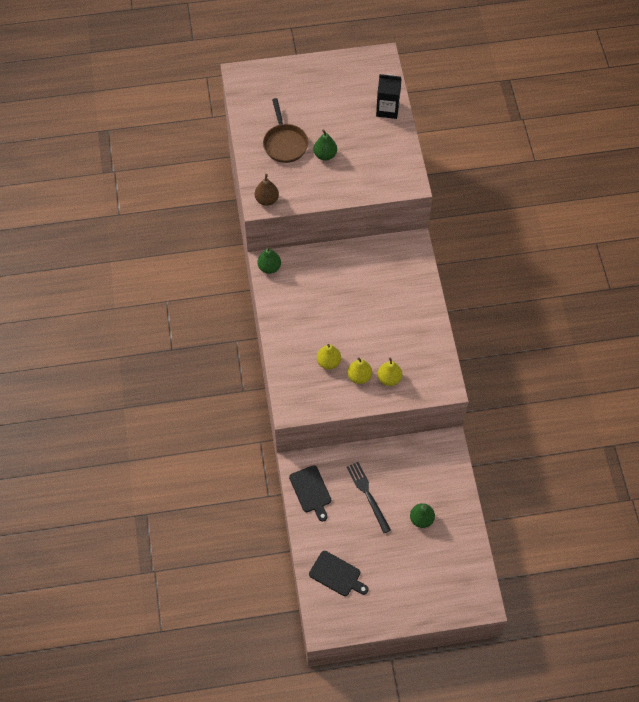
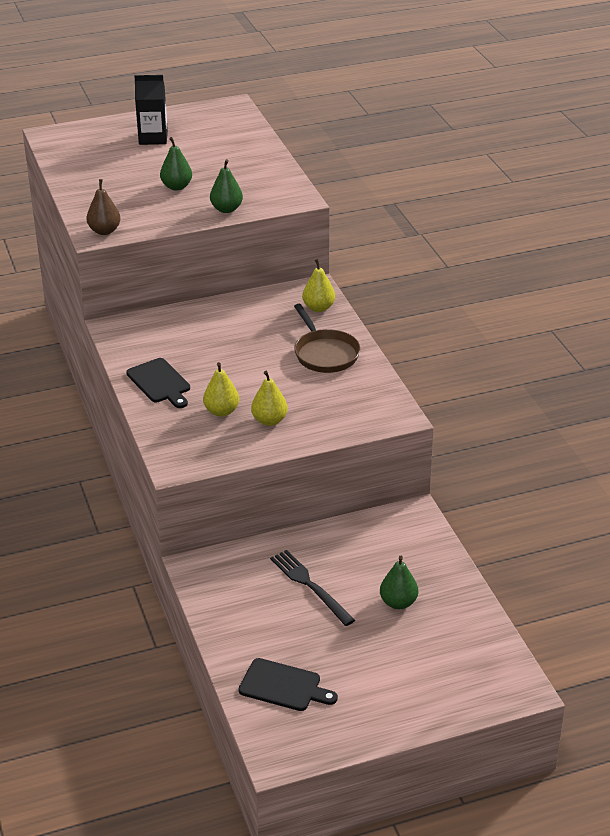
camera: 10 degrees left, 25 degrees down
green pear [257,247,281,274] -> green pear moved to [210,159,243,213]
brown pan [263,98,308,163] -> brown pan moved to [294,304,361,373]
black cutting board [289,465,331,522] -> black cutting board moved to [126,358,190,408]
black carton [376,74,402,119] -> black carton moved to [134,75,168,145]
yellow pear [378,357,402,386] -> yellow pear moved to [302,259,335,312]

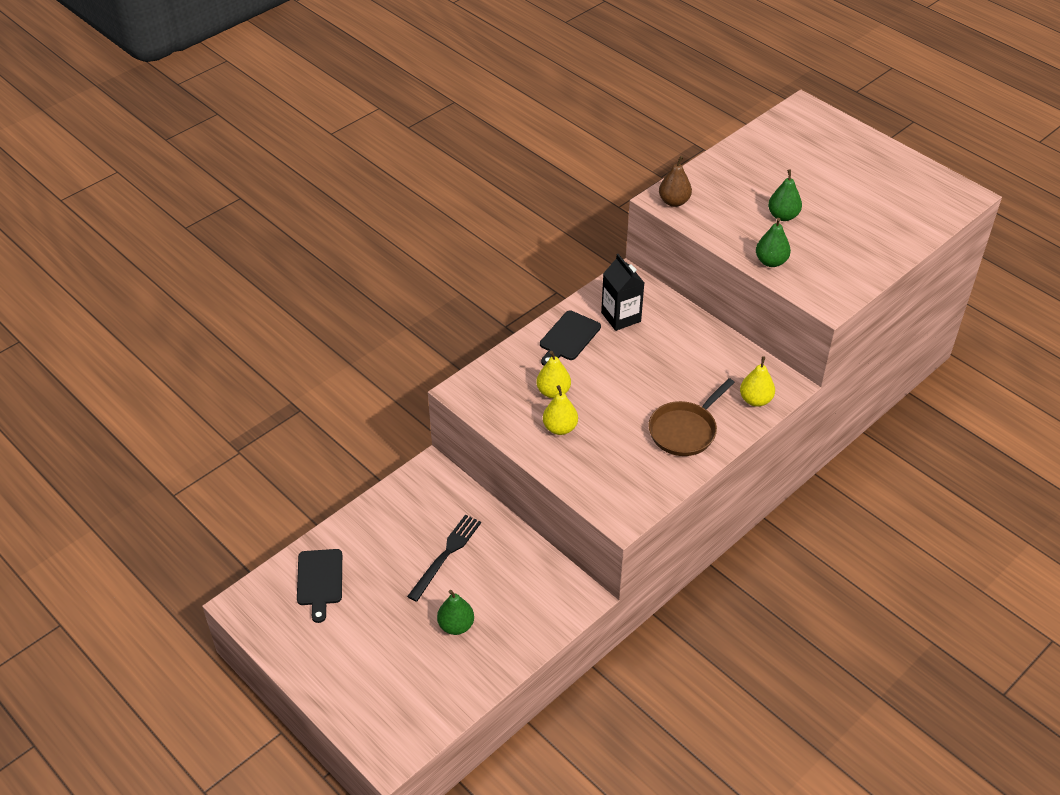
camera: 65 degrees right, 10 degrees up
black carton [134,75,168,145] -> black carton moved to [601,254,644,331]

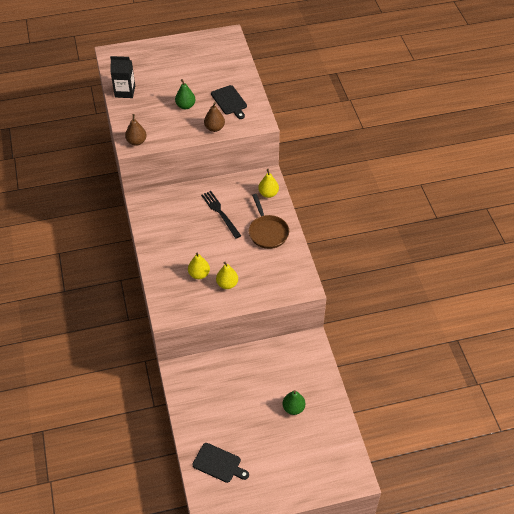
camera: 60 degrees left, 5 degrees up
black fork [407,514,481,602] -> black fork moved to [201,191,241,239]
black cutting board [540,311,601,366] -> black cutting board moved to [211,85,247,119]
black carton [601,254,644,331] -> black carton moved to [110,56,135,98]
green pear [756,218,791,267] -> brown pear [204,102,225,132]

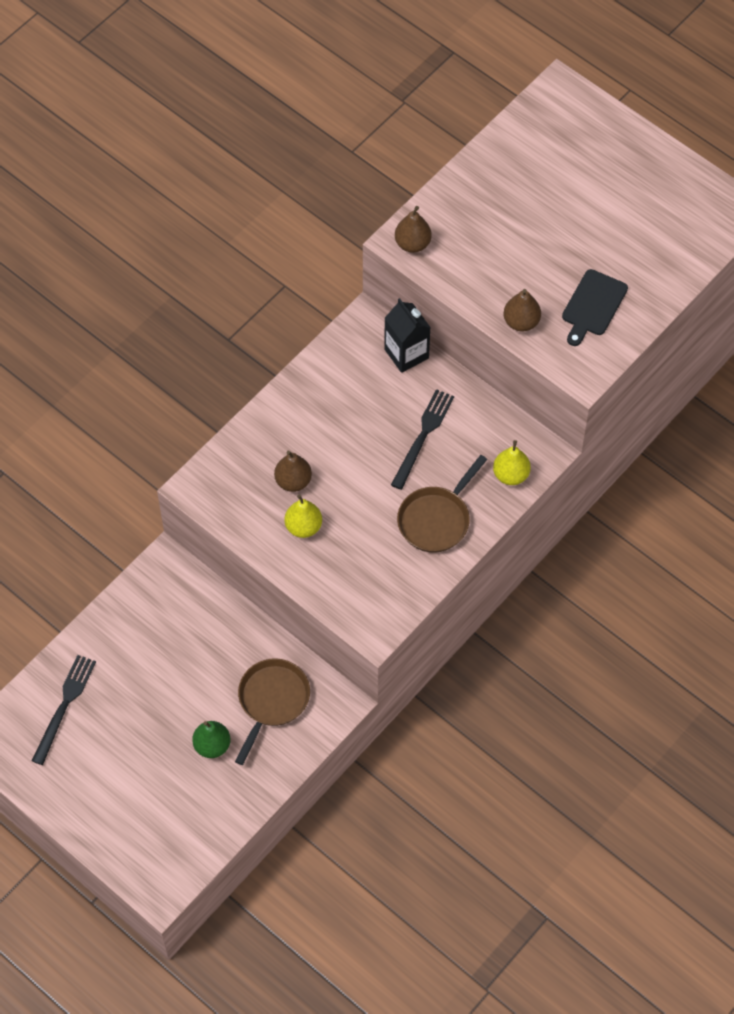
camera: 55 degrees right, 10 degrees up
black carton [110,56,135,98] -> black carton moved to [384,298,431,373]
green pear [175,79,195,109] -> none
yellow pear [188,252,210,279] -> brown pear [274,450,312,492]
black cutting board [192,443,249,483] -> black fork [32,655,96,765]
none -> brown pan [235,658,310,765]

